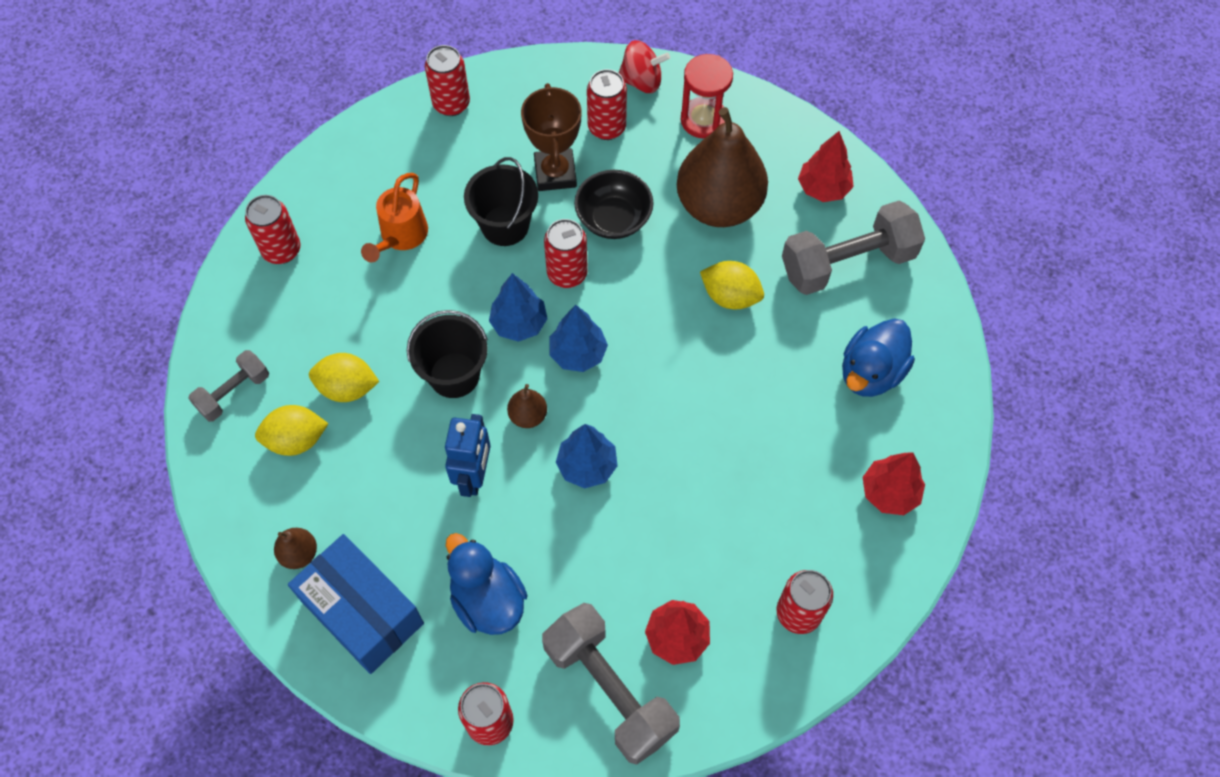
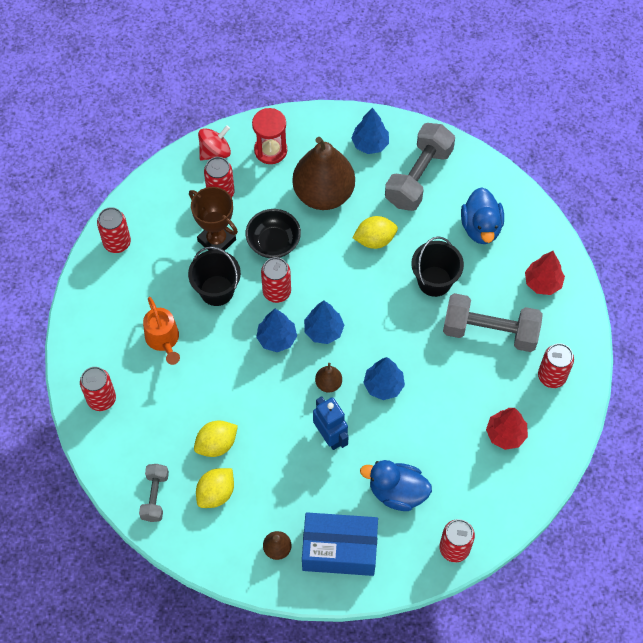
camera: 40 degrees left, 0 degrees up
black bucket [407,310,488,398] -> black bucket moved to [411,236,464,297]
grey dumbbell [542,603,680,765] -> grey dumbbell moved to [443,293,543,352]
red tree [798,131,854,202] -> blue tree [351,107,389,154]

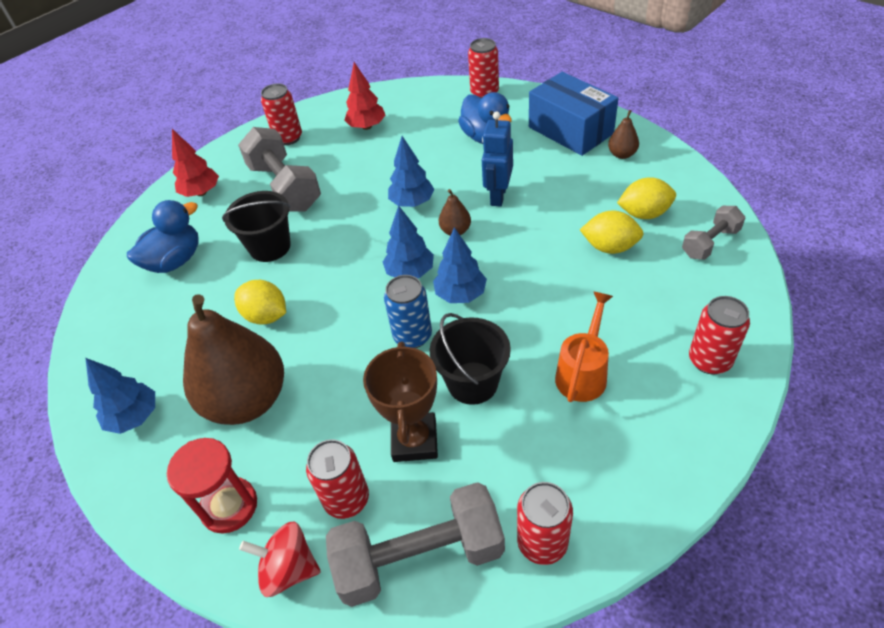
camera: 130 degrees left, 15 degrees down
black bowl [246,209,301,258] -> none
red can [261,257,291,303] -> blue can [384,275,432,348]
grey dumbbell [385,123,455,211] -> grey dumbbell moved to [326,482,505,607]

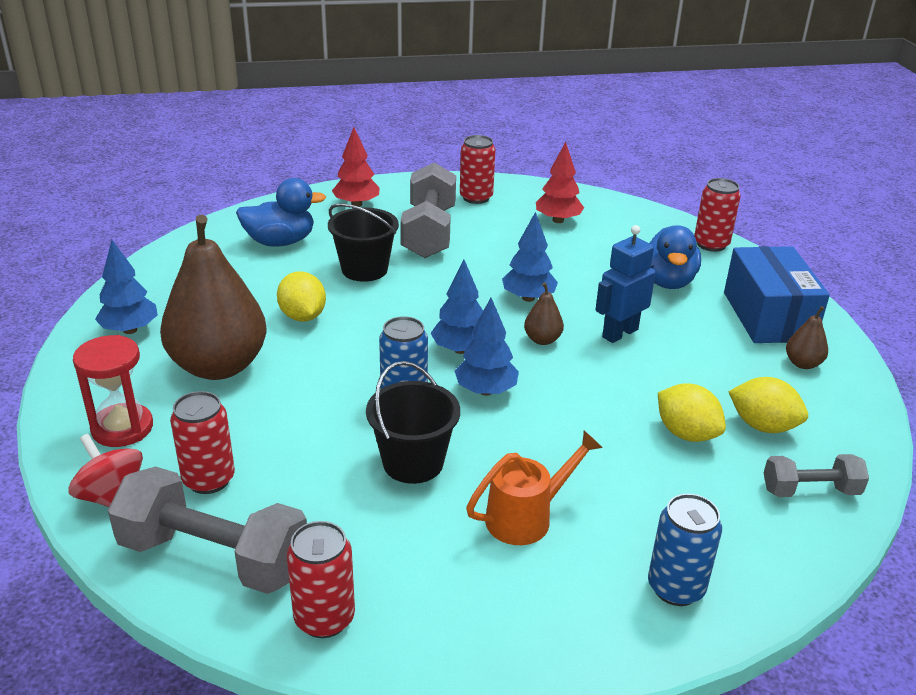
camera: 30 degrees right, 15 degrees down
brown trophy [363,341,438,462] -> none
red can [689,296,750,374] -> blue can [648,494,722,606]

